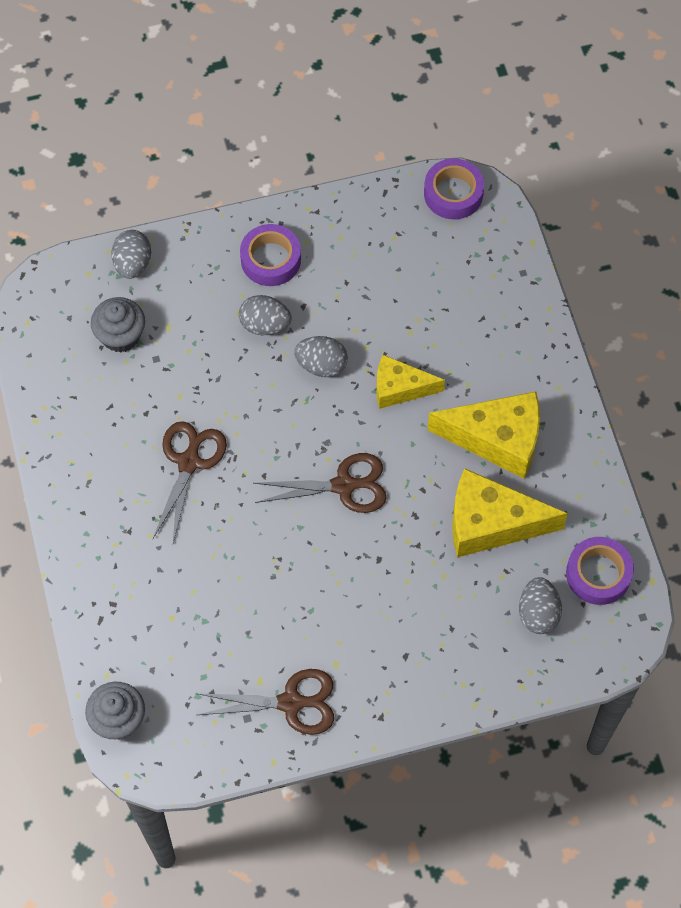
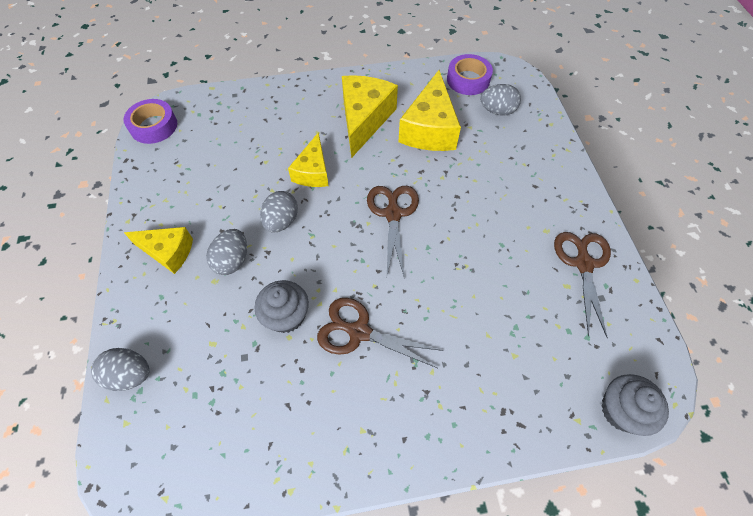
camera: 85 degrees left, 5 degrees down
grey cupcake [91,297,145,353] -> grey cupcake moved to [254,280,309,333]
purple tape [240,224,301,286] -> yellow cheese [124,227,193,274]

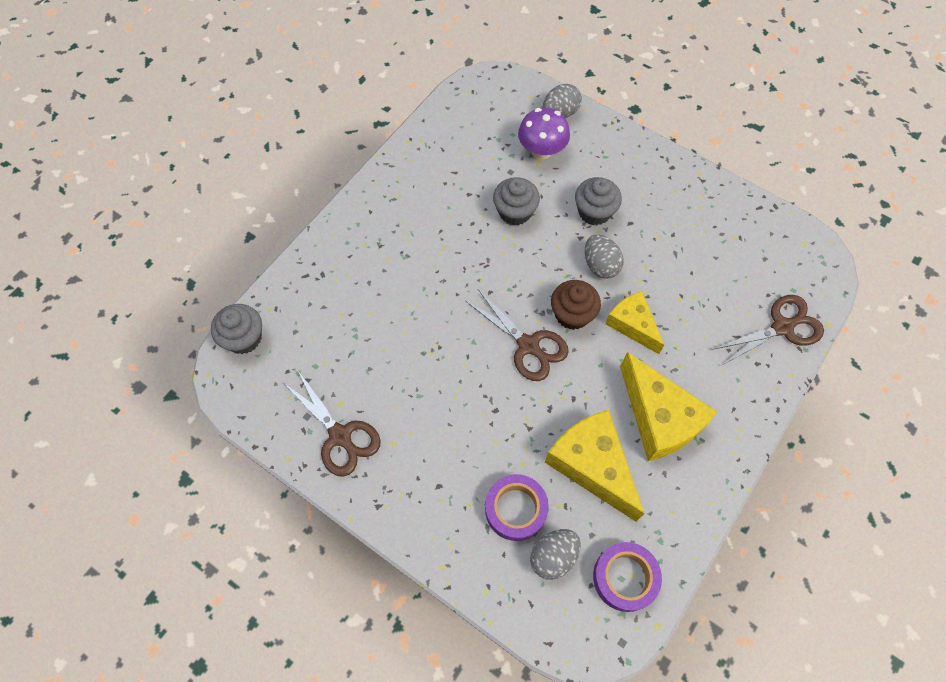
camera: 135 degrees right, 5 degrees up
purple tape [123,99,177,144] -> purple tape moved to [485,474,549,541]
yellow cheese [124,227,193,274] -> none
grey egg [206,229,247,275] -> grey cupcake [575,177,622,225]
brown scissors [317,298,443,368] -> brown scissors moved to [712,295,824,365]
none -> purple mushroom [518,108,570,159]
none -> brown cupcake [551,280,601,330]

